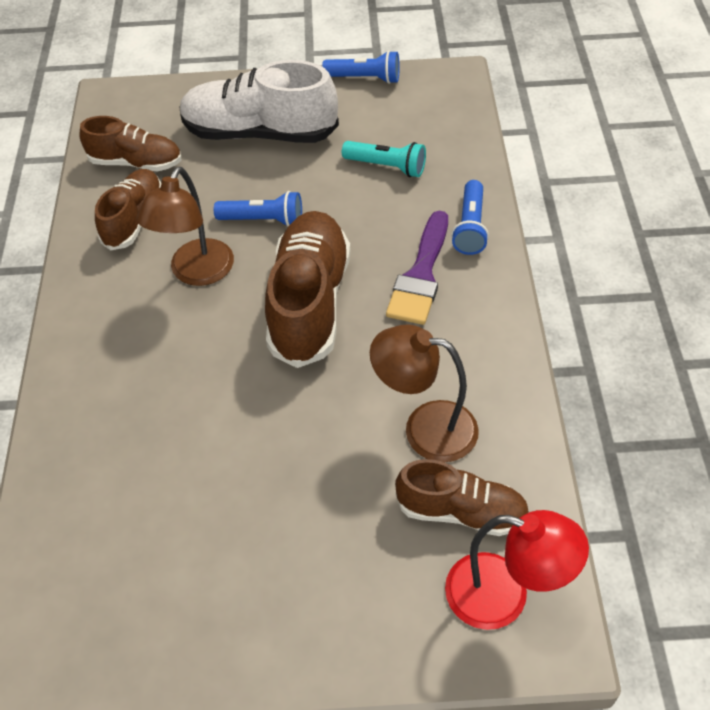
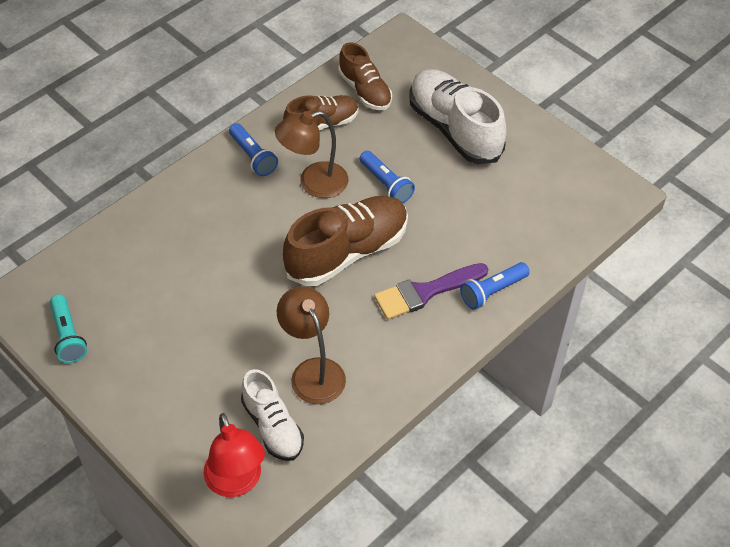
camera: 45 degrees right, 0 degrees up
blue flashlight [322,51,400,84] -> blue flashlight moved to [229,123,278,176]
turquoise flashlight [342,141,426,177] -> turquoise flashlight moved to [50,294,87,363]
brown shoe [395,459,529,536] -> white shoe [241,369,304,461]

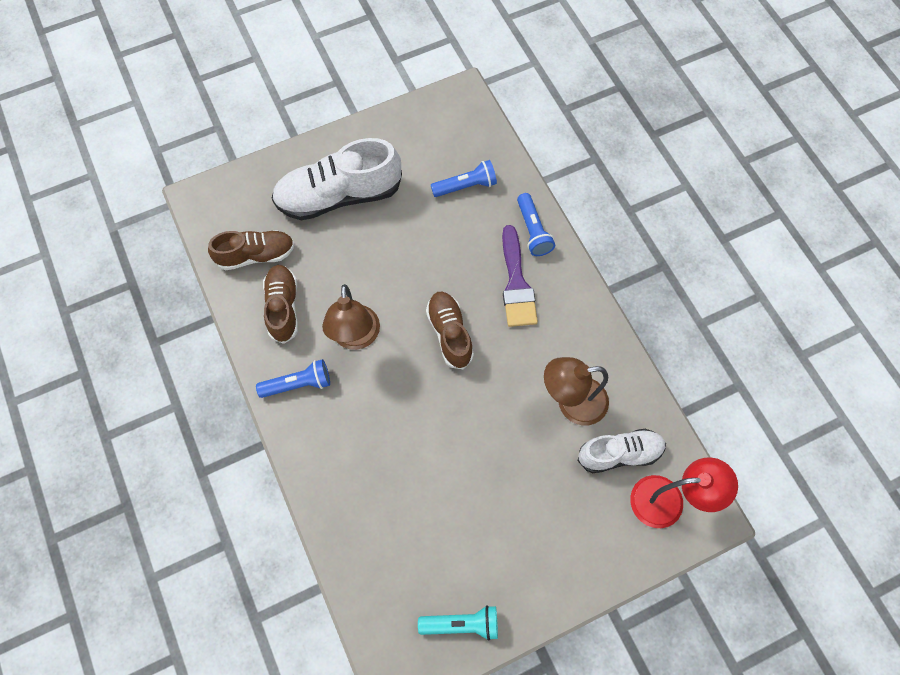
camera: 70 degrees left, 15 degrees up
brown shoe [283,196,408,286] -> brown shoe [426,292,474,369], size x0.61
blue flashlight [360,151,415,203] -> blue flashlight moved to [431,160,497,197]

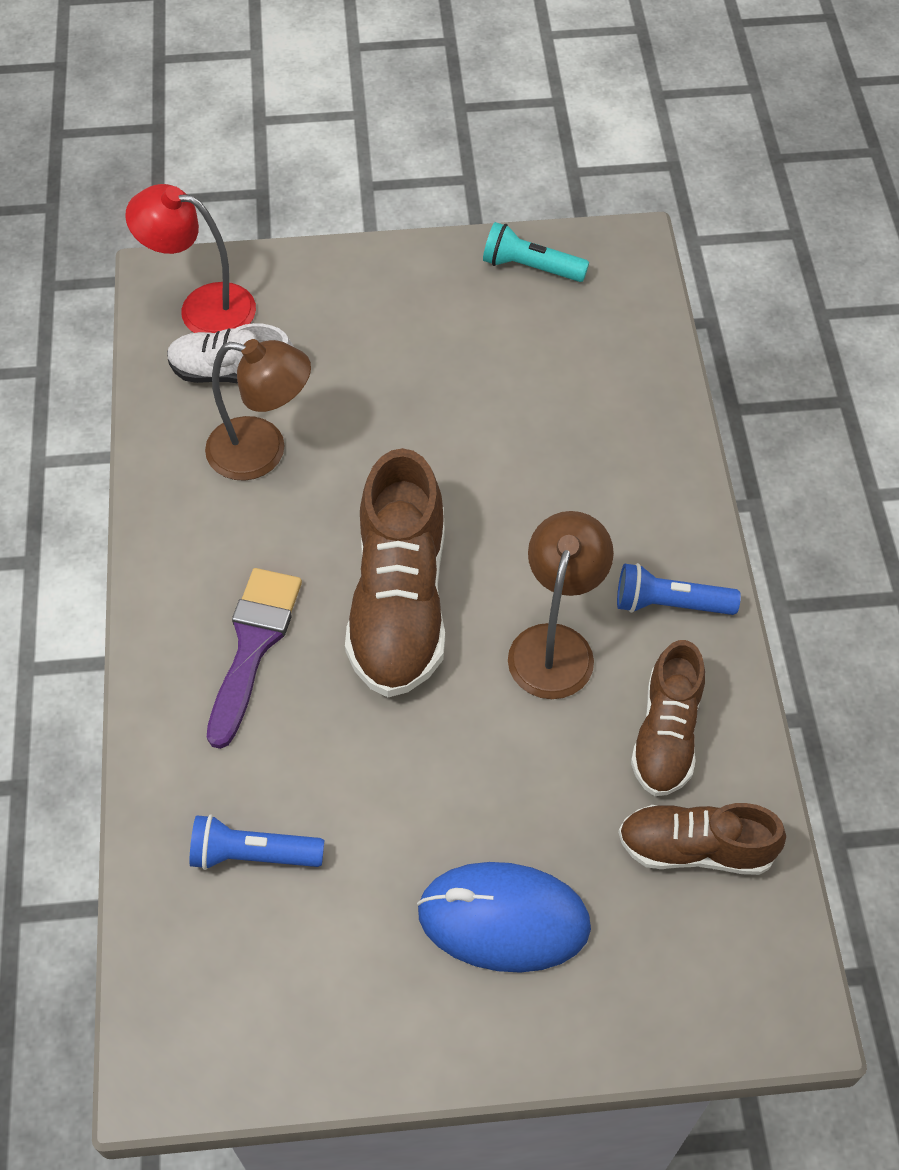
camera: 160 degrees left, 10 degrees down
white shoe [272,138,402,220] -> blue mouse [417,862,591,973]
brown shoe [426,292,474,369] -> brown shoe [345,448,445,697], size x1.65
blue flashlight [517,193,555,256] -> none

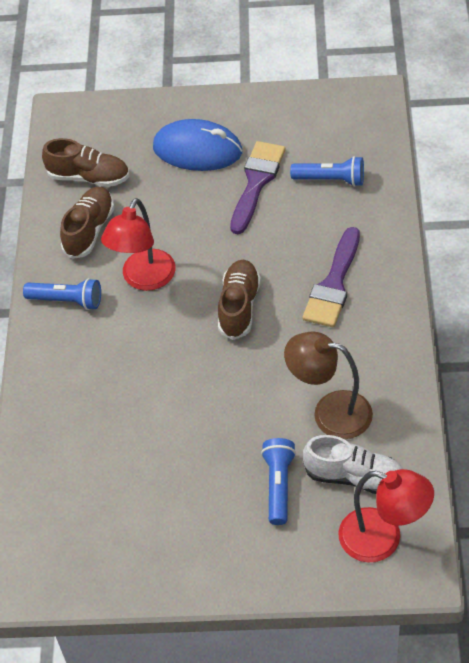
camera: 170 degrees left, 5 degrees down
brown shoe [345,448,445,697] -> brown shoe [218,260,261,340], size x0.61
turquoise flashlight [483,222,589,282] -> none
brown lamp [508,511,614,699] -> red lamp [101,198,176,291]
none -> purple brush [230,141,286,234]
none -> blue flashlight [261,438,296,525]

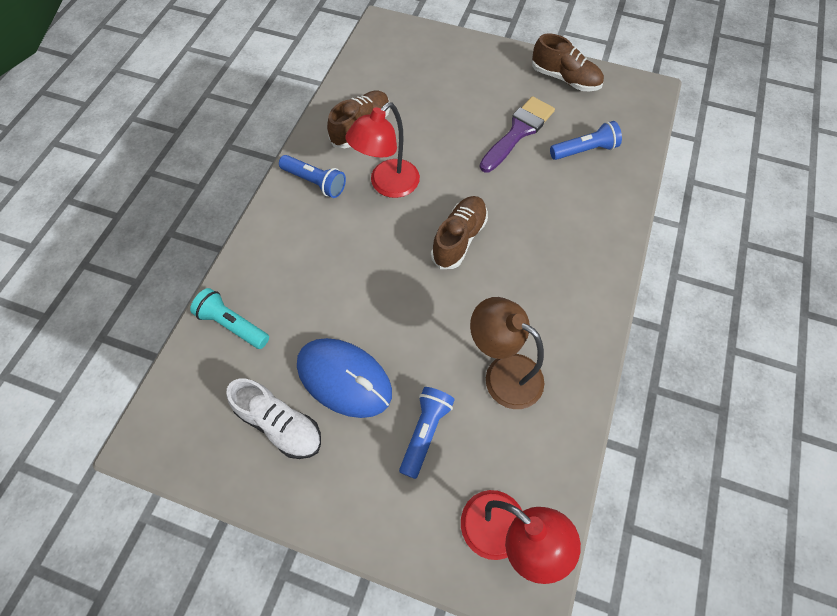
camera: 15 degrees right, 10 degrees up
brown shoe [42,138,129,187] -> brown shoe moved to [532,34,604,92]
blue mouse [153,119,242,171] -> blue mouse moved to [297,338,392,418]
blue flashlight [290,156,364,187] -> blue flashlight turned 45 degrees counterclockwise [550,121,622,160]
purple brush [302,227,360,327] -> none
white shoe [303,435,403,494] -> white shoe moved to [227,379,321,459]
none -> turquoise flashlight [190,288,269,349]

